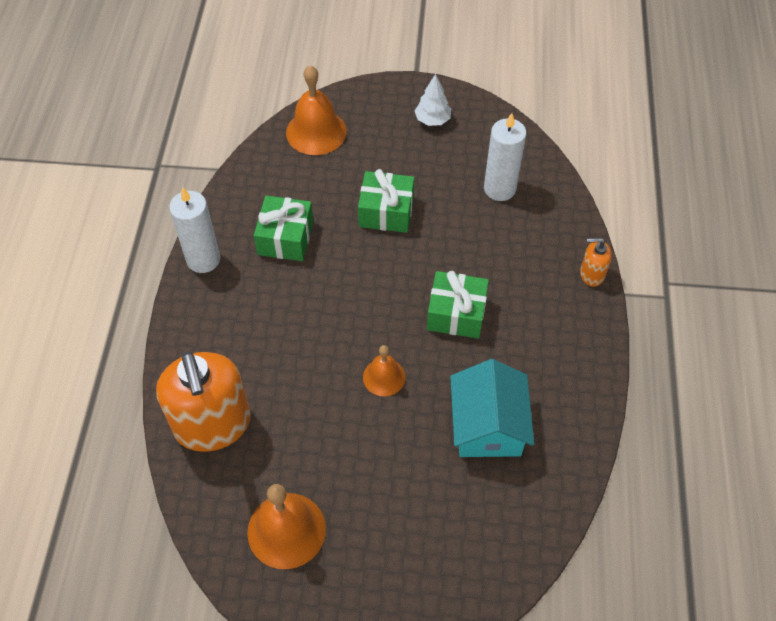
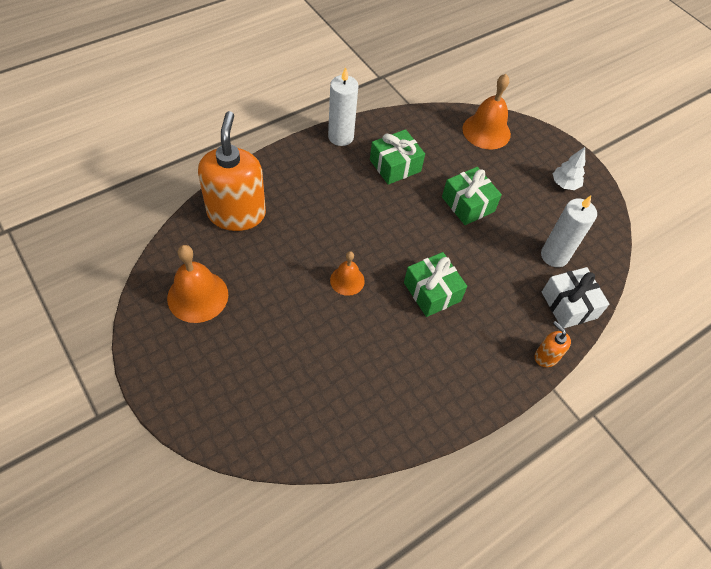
camera: 45 degrees right, 0 degrees up
orange soap dispenser [156,351,251,452] -> orange soap dispenser turned 150 degrees clockwise [198,111,266,231]
turquoise house [450,359,534,457] -> none
none -> white gift [542,267,610,328]

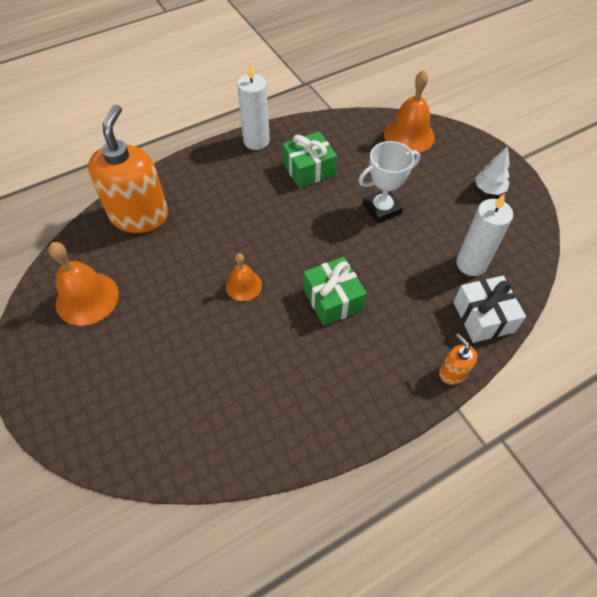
camera: 10 degrees right, 0 degrees up
green gift [442,167,502,225] -> white trophy [359,141,420,224]

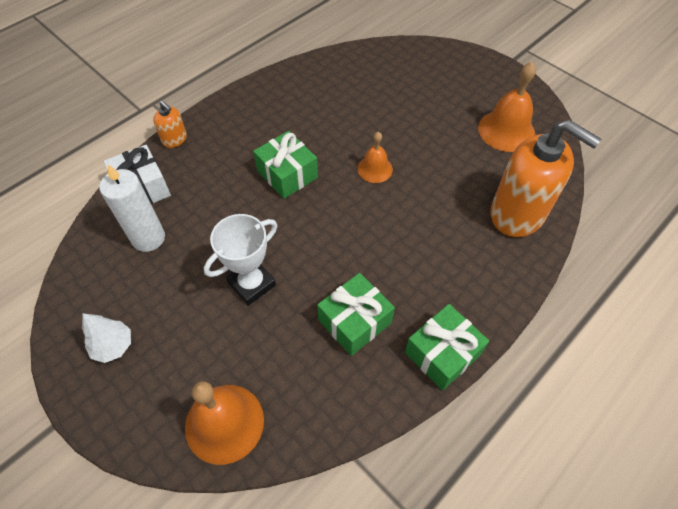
camera: 165 degrees right, 0 degrees up
orange soap dispenser [88,105,168,233] -> orange soap dispenser turned 45 degrees counterclockwise [491,120,601,237]
white candle [237,64,270,150] -> green gift [405,304,489,391]

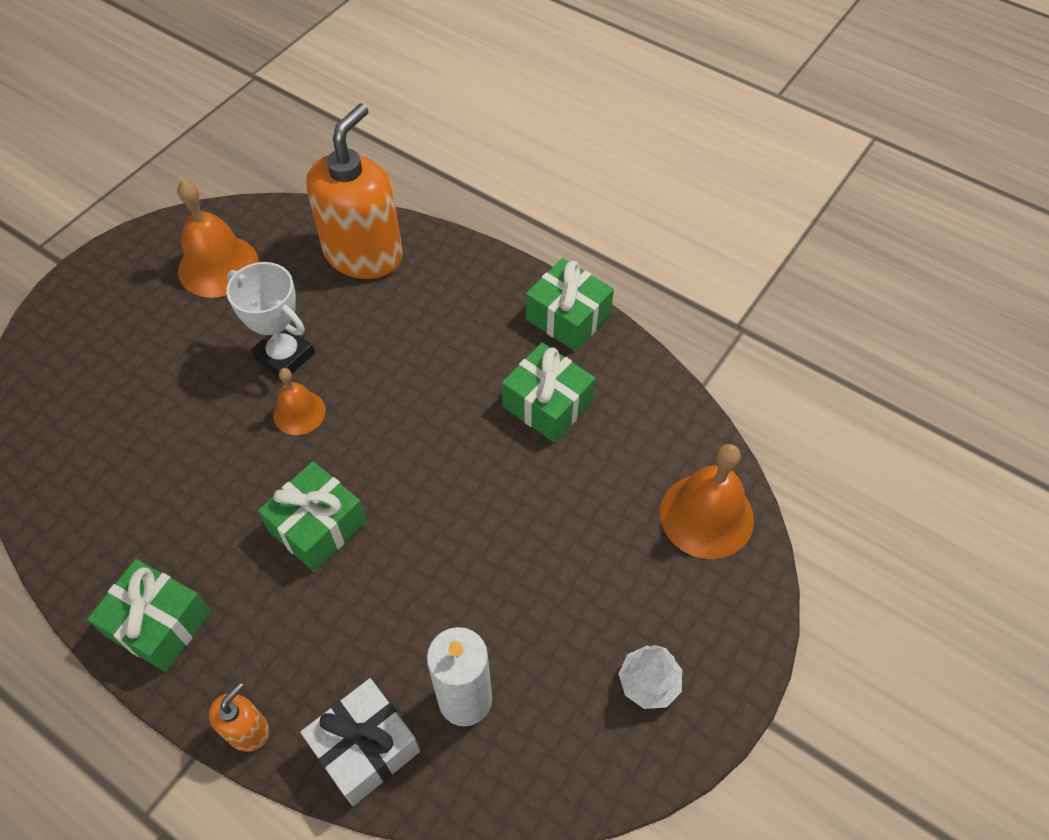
camera: 100 degrees left, 0 degrees up
white trophy [204,214,277,305] -> white trophy moved to [226,262,315,377]
none -> green gift [87,559,211,672]

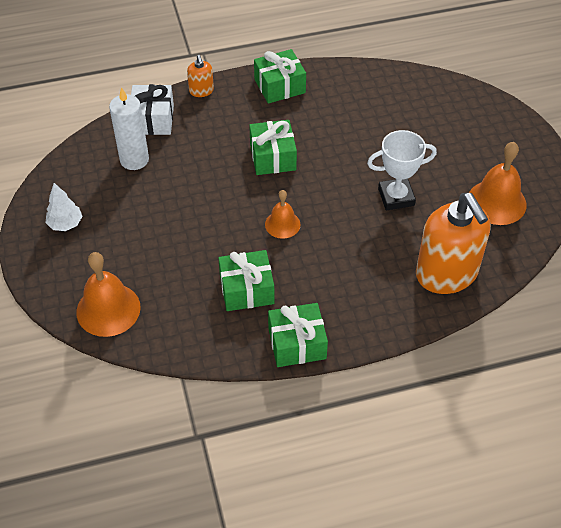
camera: 130 degrees right, 5 degrees down
orange bell [273,368,326,435] -> orange bell moved to [265,190,301,239]

